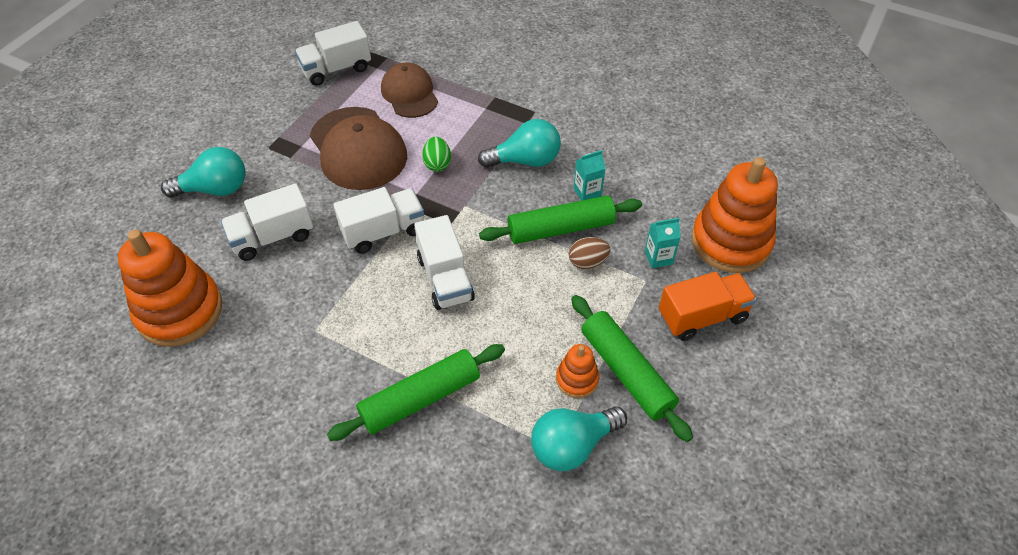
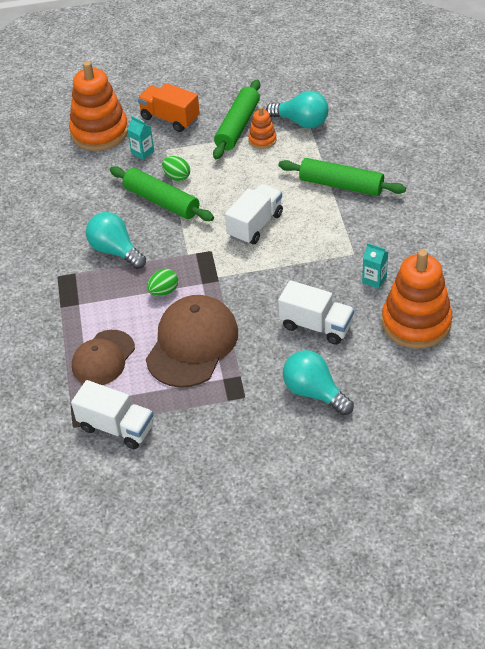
camera: 125 degrees left, 5 degrees down
white truck [333,187,424,254] -> none
brown egg [569,237,610,269] -> green egg [162,156,190,181]
turquoise carton [574,150,606,201] -> turquoise carton moved to [362,243,388,289]

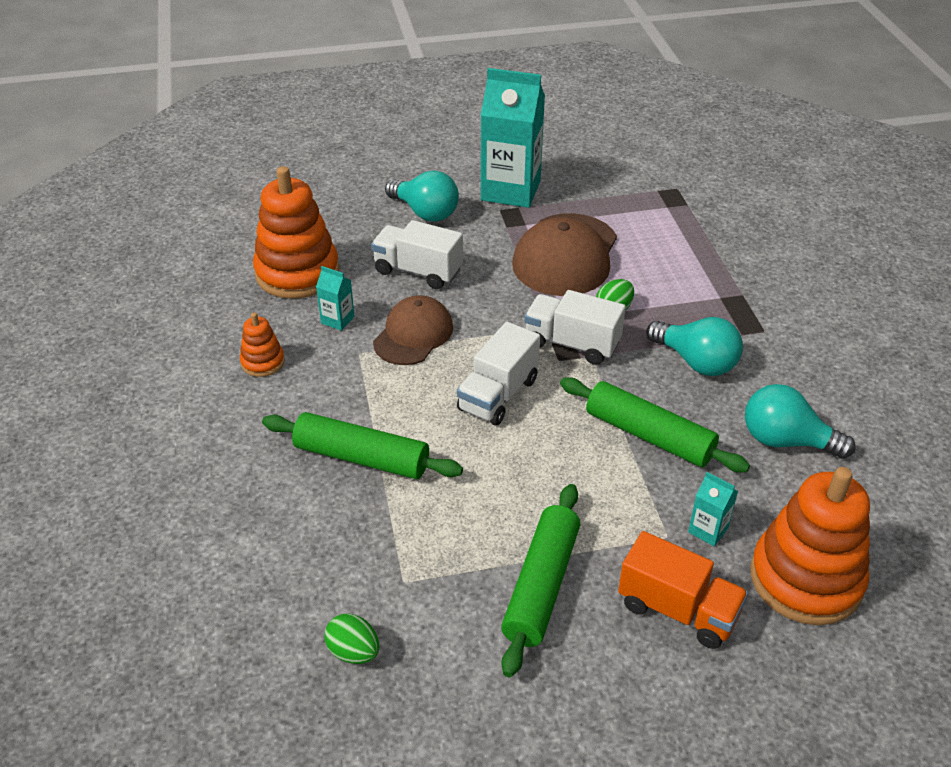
camera: 175 degrees right, 5 degrees down
white truck [71,380,153,449] -> white truck moved to [524,290,626,365]
brown cap [72,330,135,385] -> brown cap moved to [373,295,453,365]
green egg [162,156,190,181] -> green egg moved to [325,613,380,664]
orange stacking toy [248,107,277,149] -> orange stacking toy moved to [240,312,285,377]
turquoise light bulb [266,91,328,129] -> turquoise light bulb moved to [745,384,856,459]
none -> turquoise carton [481,68,545,208]

